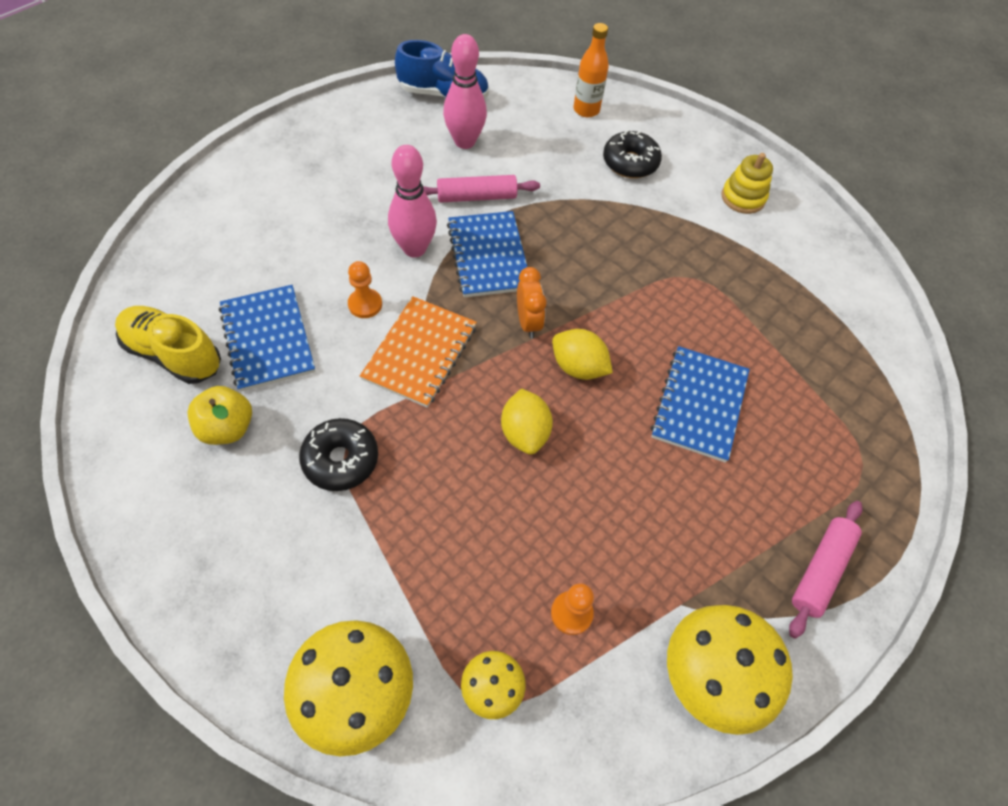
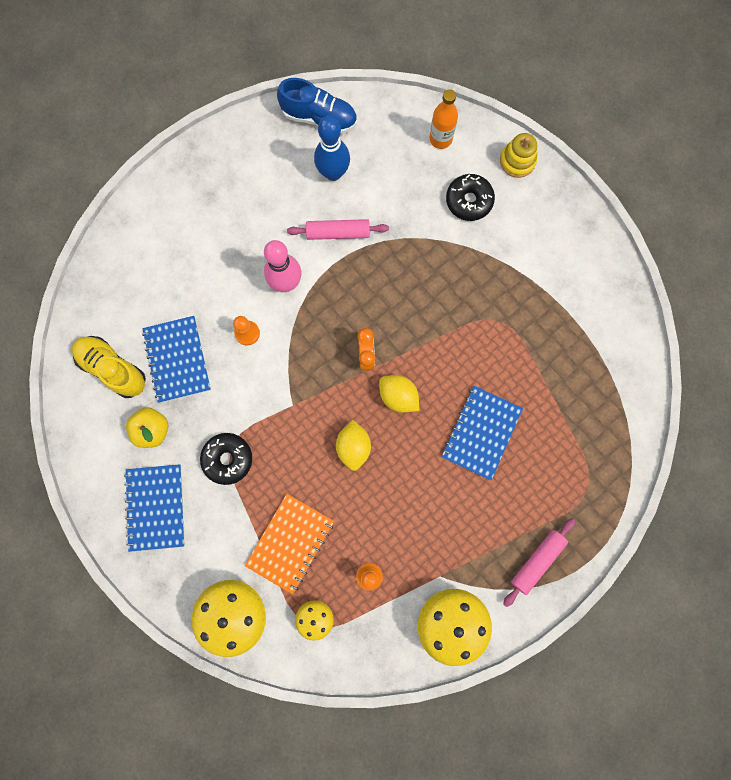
camera: 10 degrees right, 20 degrees up
orange notebook [360,296,477,408] -> orange notebook moved to [245,494,334,595]
pink bowling pin [443,34,487,149] -> blue bowling pin [314,116,350,181]
blue notebook [447,211,527,297] -> blue notebook moved to [124,464,185,552]
yellow stacking toy [721,153,773,214] -> yellow stacking toy moved to [500,133,537,178]

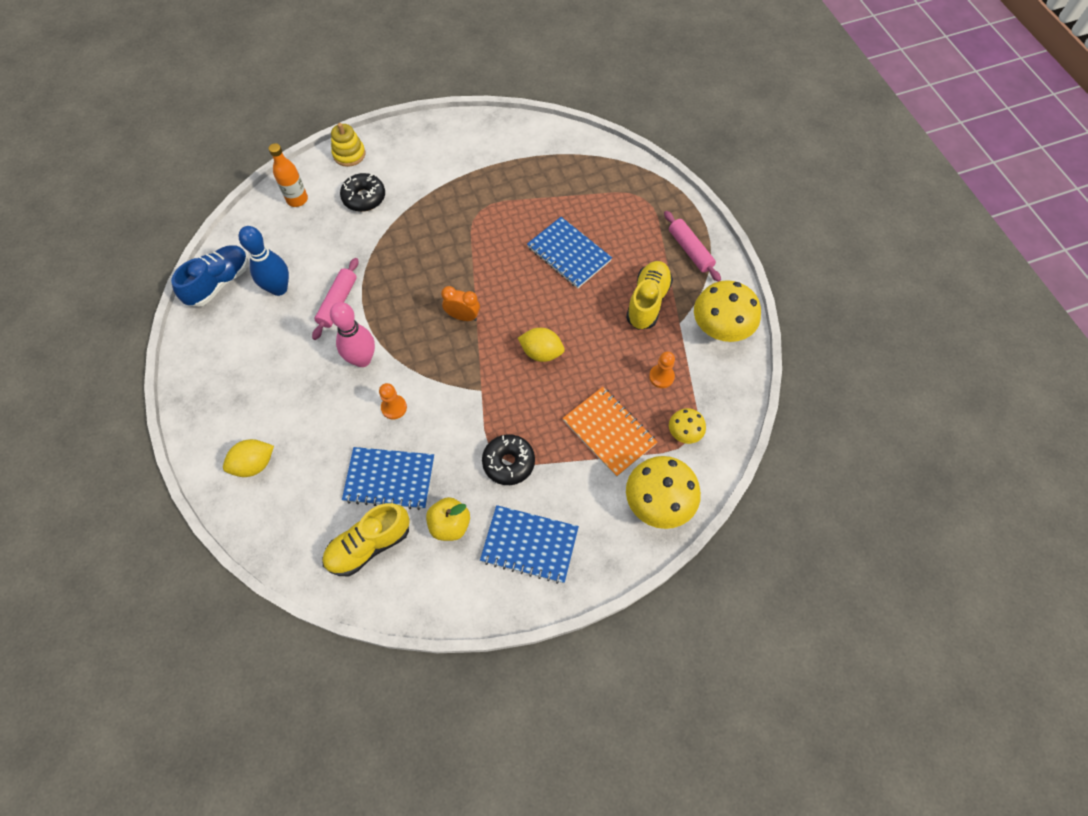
camera: 70 degrees left, 15 degrees down
yellow lemon [379,375,419,413] -> yellow lemon moved to [223,439,274,477]
none -> yellow shoe [626,261,673,330]

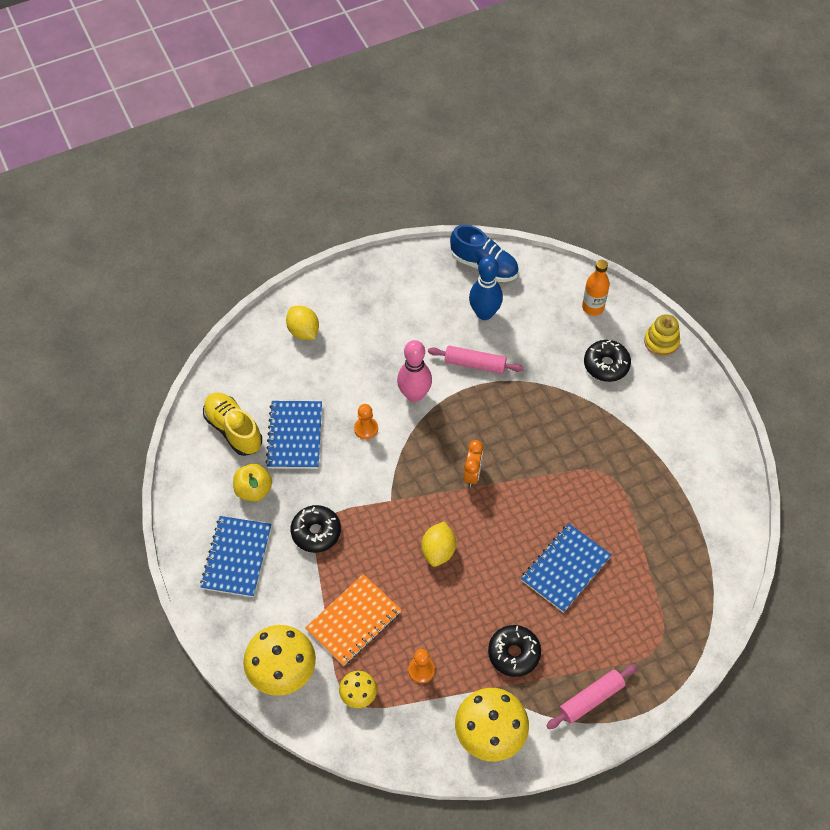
camera: 85 degrees right, 5 degrees down
yellow shoe [626,261,673,330] -> black donut [488,625,541,677]

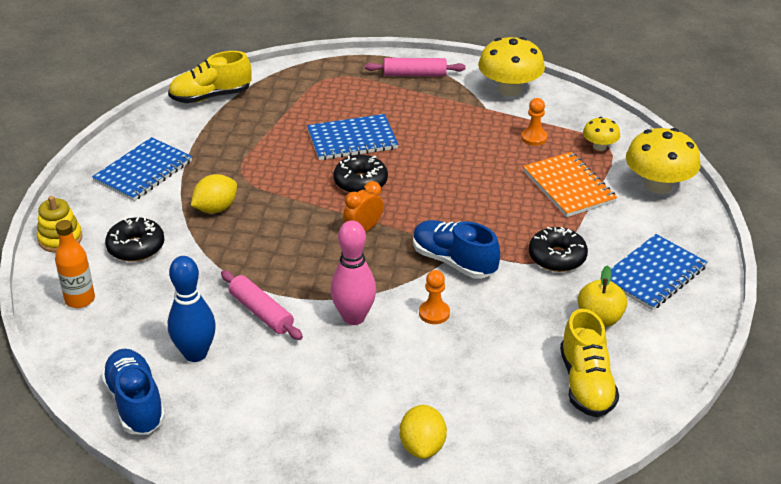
camera: 145 degrees left, 20 degrees down
blue notebook [265,401,322,469] -> blue notebook moved to [92,137,192,201]
orange notebook [305,574,402,666] -> orange notebook turned 75 degrees clockwise [523,152,617,217]
yellow lemon [421,522,456,567] -> yellow lemon moved to [191,174,237,213]
black donut [488,625,541,677] -> black donut moved to [333,155,388,193]
none -> yellow shoe [168,51,251,103]
none -> blue shoe [413,220,500,279]

